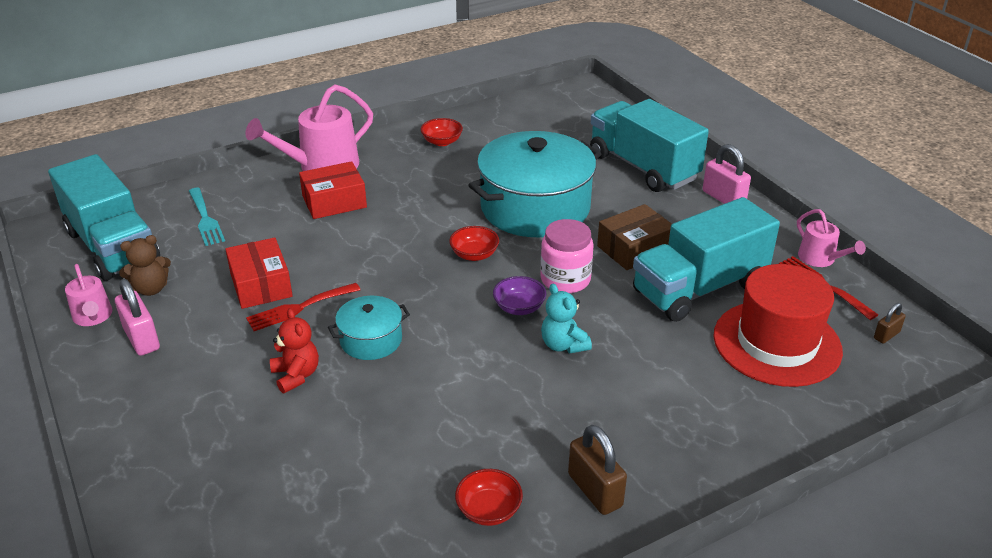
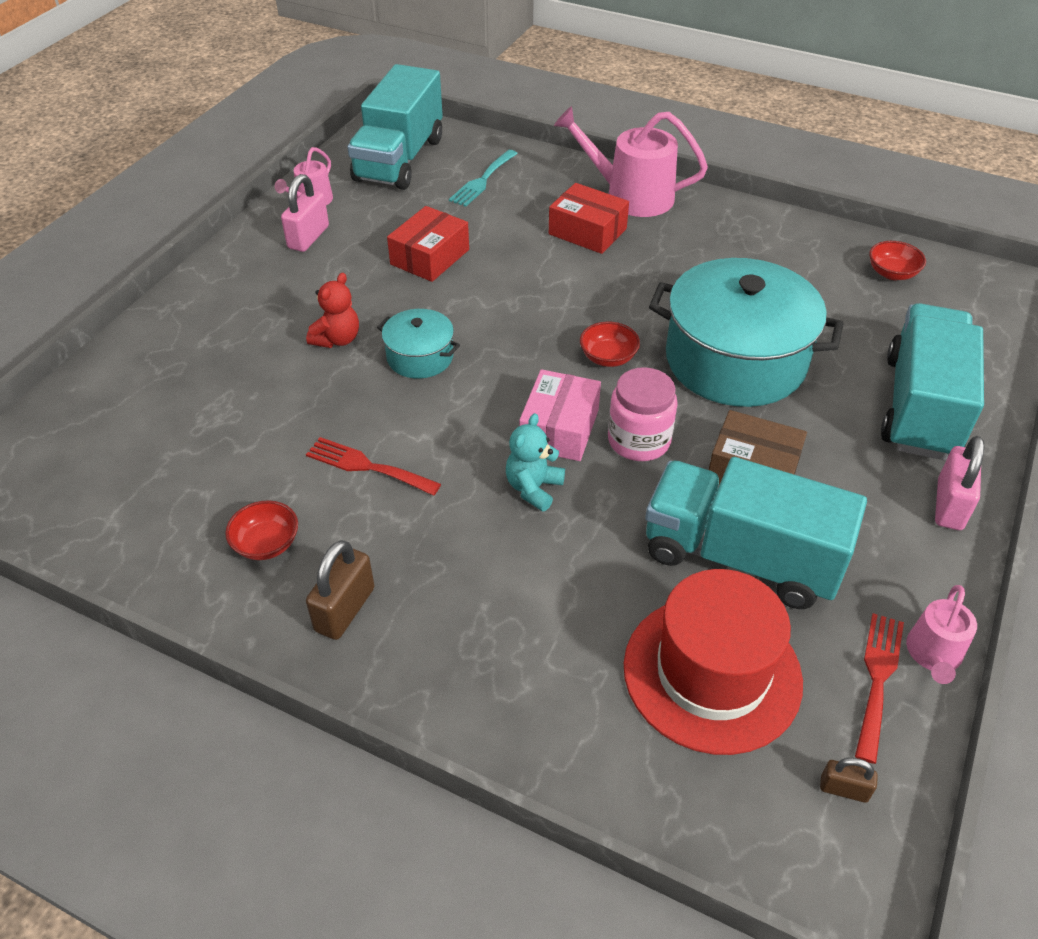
camera: 55 degrees right, 10 degrees up
brown teddy bear [119,235,171,296] -> none
red fork [246,283,360,331] -> red fork moved to [306,437,441,496]
red bowl [420,118,463,146] -> red bowl moved to [869,241,926,280]
purple bowl [493,276,546,315] -> pink box [519,369,601,461]

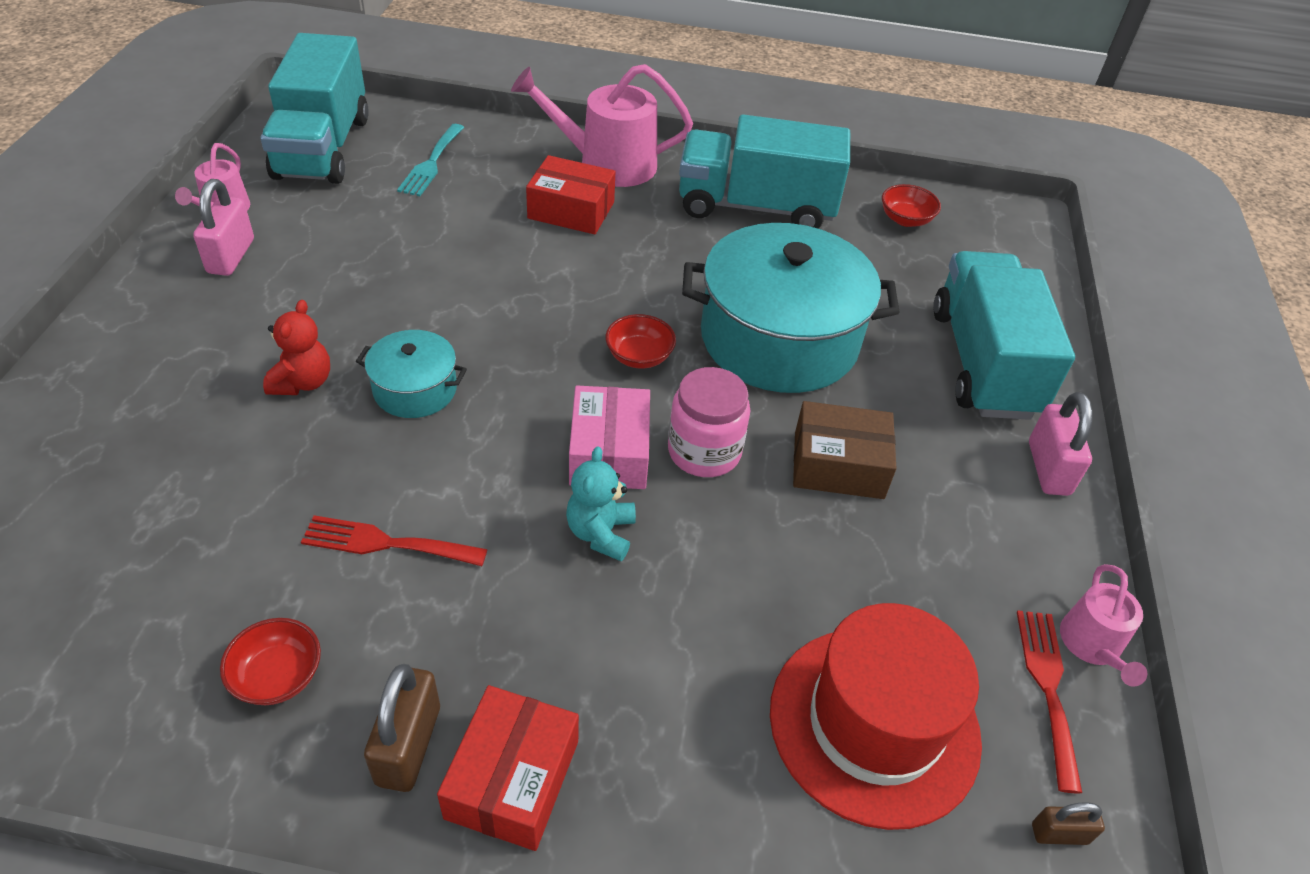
camera: 20 degrees left, 0 degrees up
red box [387,206,469,282] -> red box moved to [437,685,579,851]
turquoise truck [645,457,867,609] -> turquoise truck moved to [679,114,850,229]

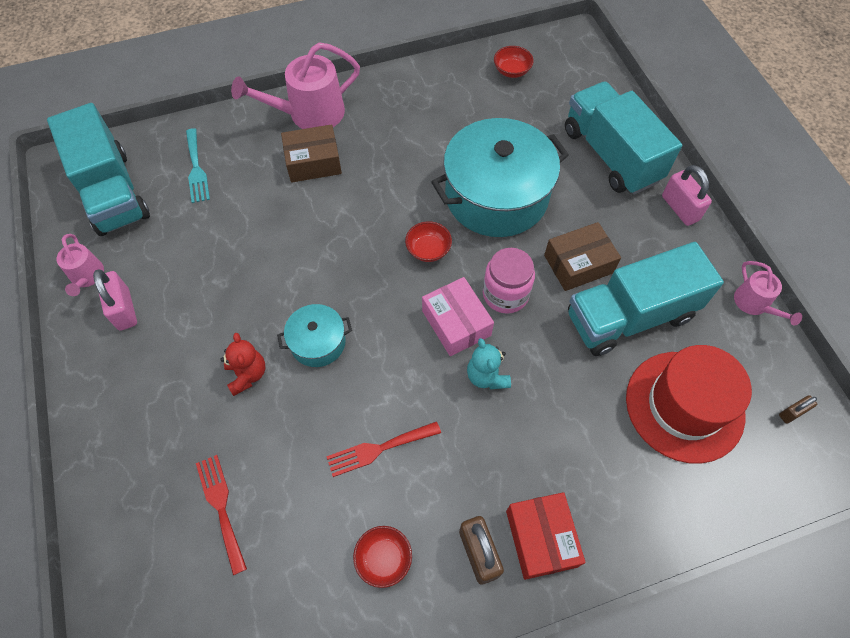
camera: 25 degrees left, 15 degrees up
red box [526,155,616,234] -> brown box [281,124,342,183]
turquoise truck [679,114,850,229] -> turquoise truck moved to [568,242,724,356]
red fork [1017,610,1082,794] -> red fork moved to [196,455,247,575]

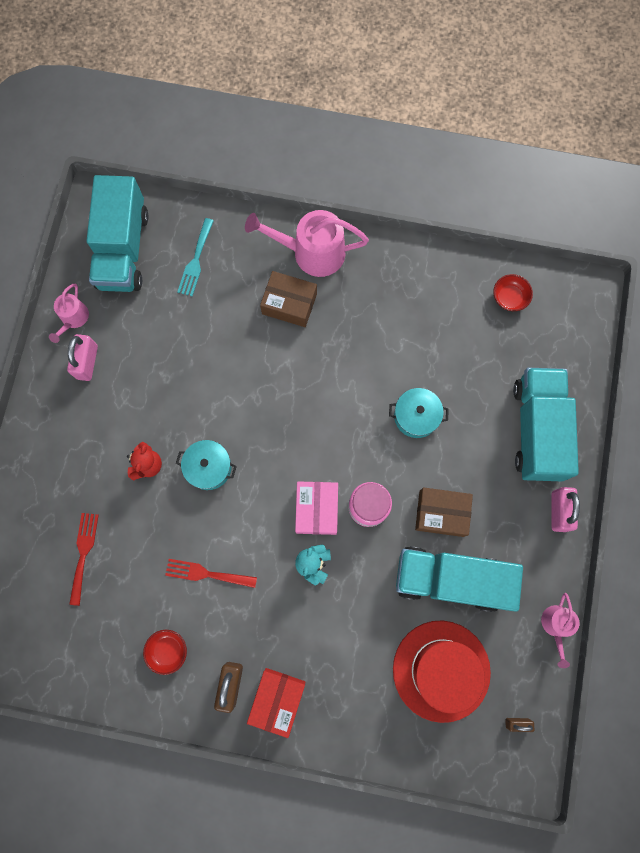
camera: 30 degrees right, 15 degrees up
red bowl [405,221,452,262] -> none
turquoise pot [431,118,569,237] -> turquoise pot [389,388,449,438], size x0.48

